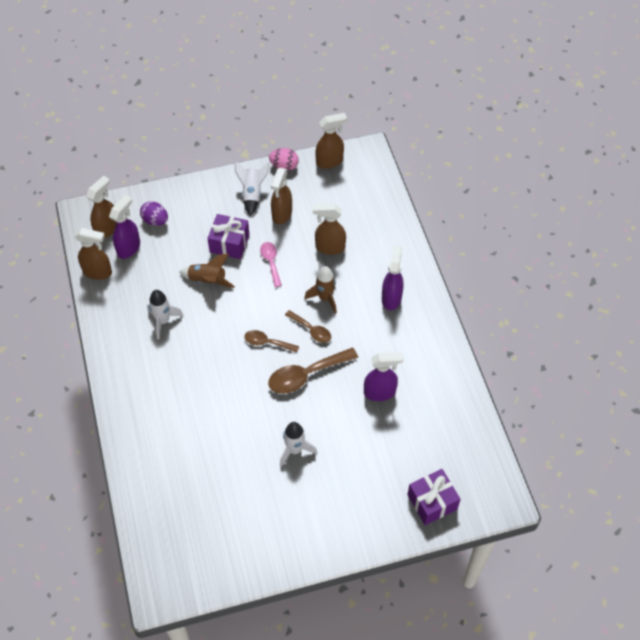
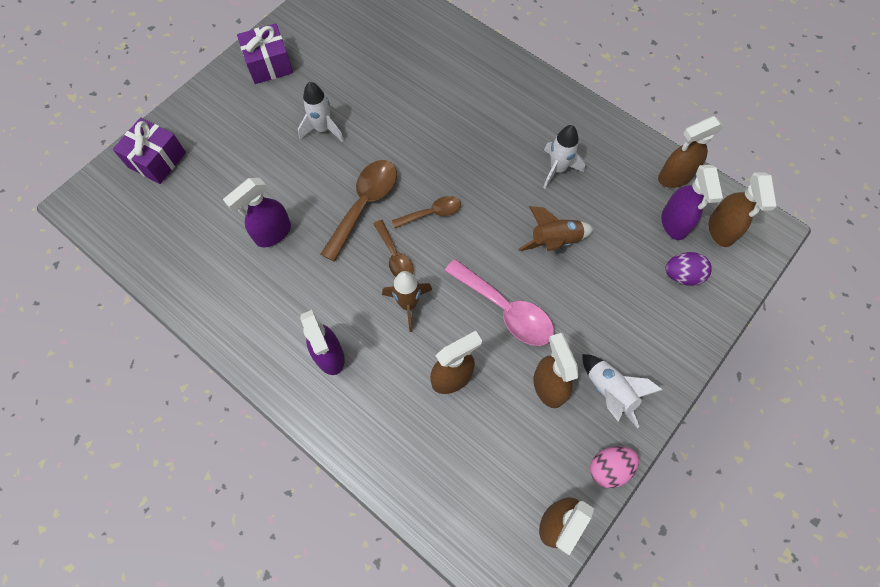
camera: 145 degrees right, 10 degrees up
purple gift [207,214,249,259] -> purple gift moved to [237,23,293,84]
pink spoon [260,242,282,287] -> pink spoon [445,259,554,346], size x1.69
brown spoon [285,310,331,343] -> brown spoon turned 120 degrees counterclockwise [374,220,413,277]

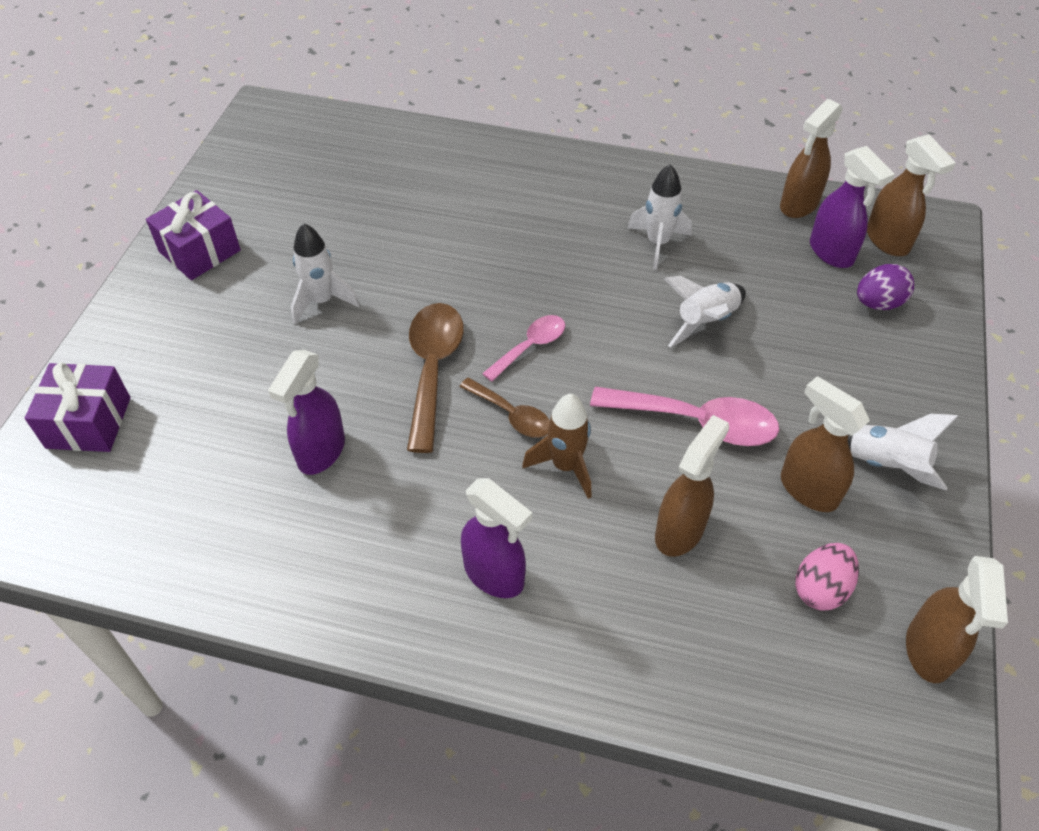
camera: 25 degrees left, 15 degrees down
brown spoon [392,196,461,228] -> pink spoon [482,315,565,382]
brown rocket [519,206,594,251] -> white rocket [664,276,746,348]
pink egg [590,446,639,488] -> pink egg moved to [795,543,859,610]

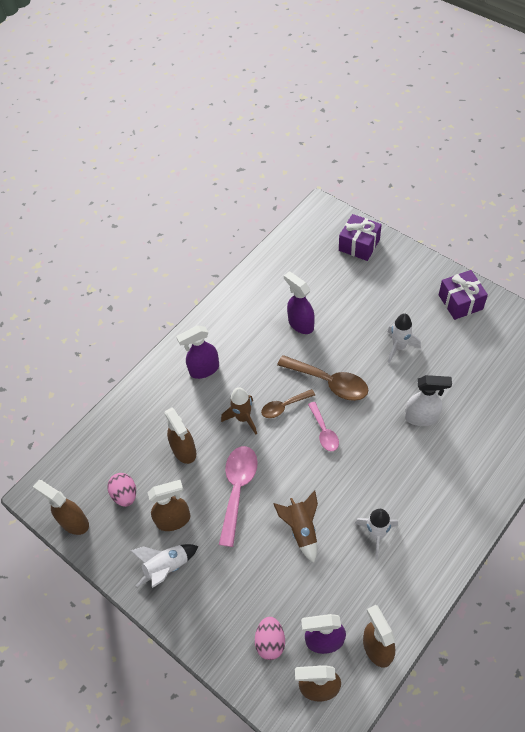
camera: 120 degrees right, 5 degrees up
pink spoon [590,387,779,446] -> pink spoon turned 150 degrees clockwise [219,446,258,547]
white rocket [664,276,746,348] -> brown rocket [273,490,318,563]
purple egg [857,264,914,310] -> pink egg [255,617,285,660]
none -> white spray bottle [405,375,452,426]

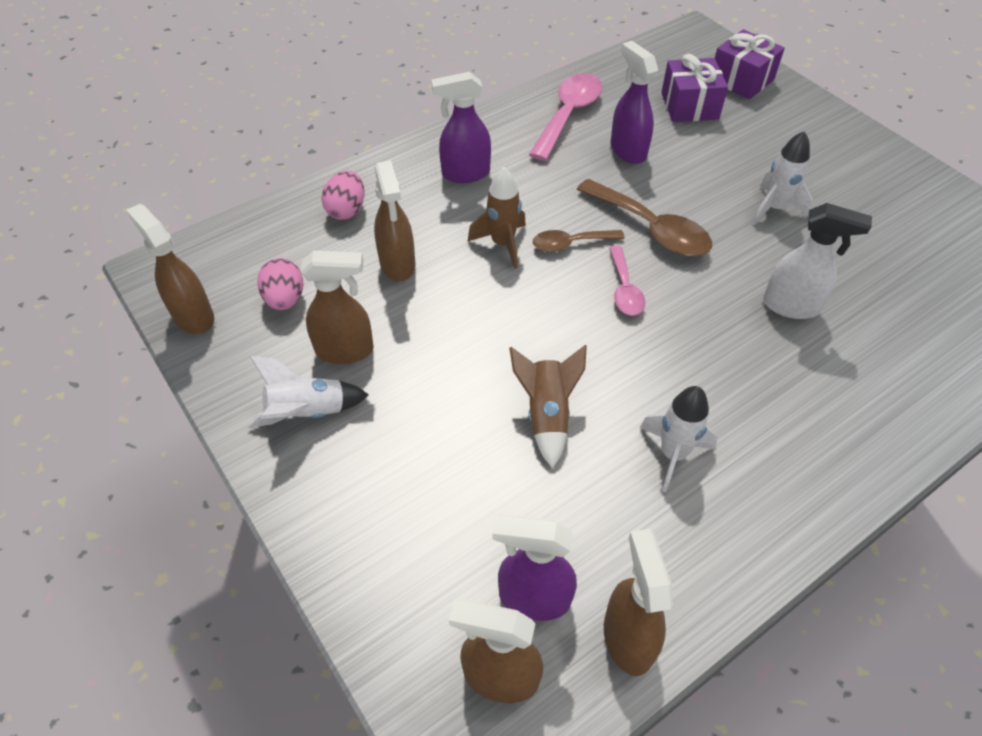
camera: 10 degrees right, 5 degrees down
pink spoon [219,446,258,547] -> pink spoon moved to [529,73,602,161]
pink egg [255,617,285,660] -> pink egg moved to [322,171,365,220]
purple gift [439,270,488,320] -> purple gift moved to [661,54,728,122]

